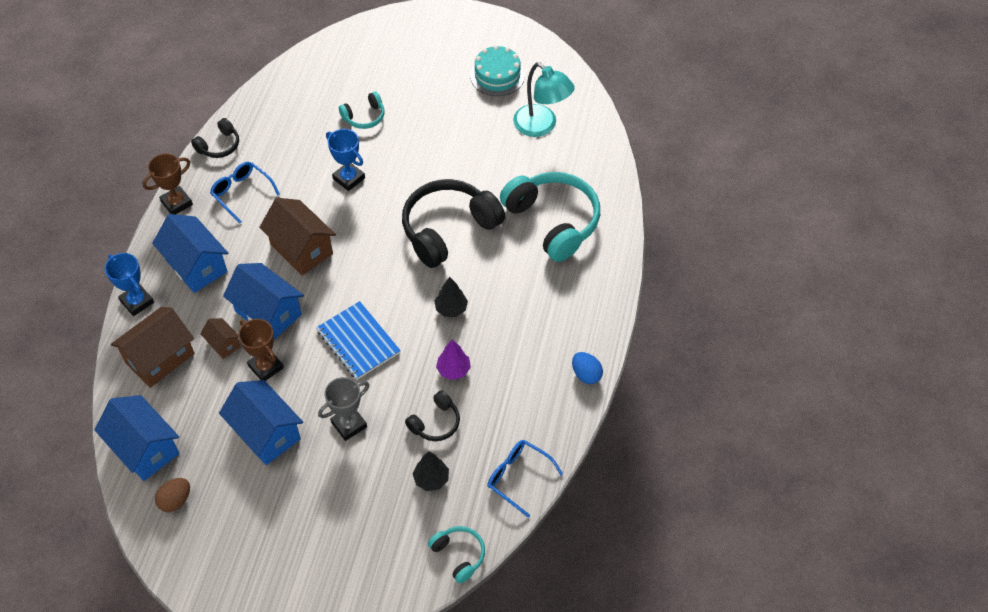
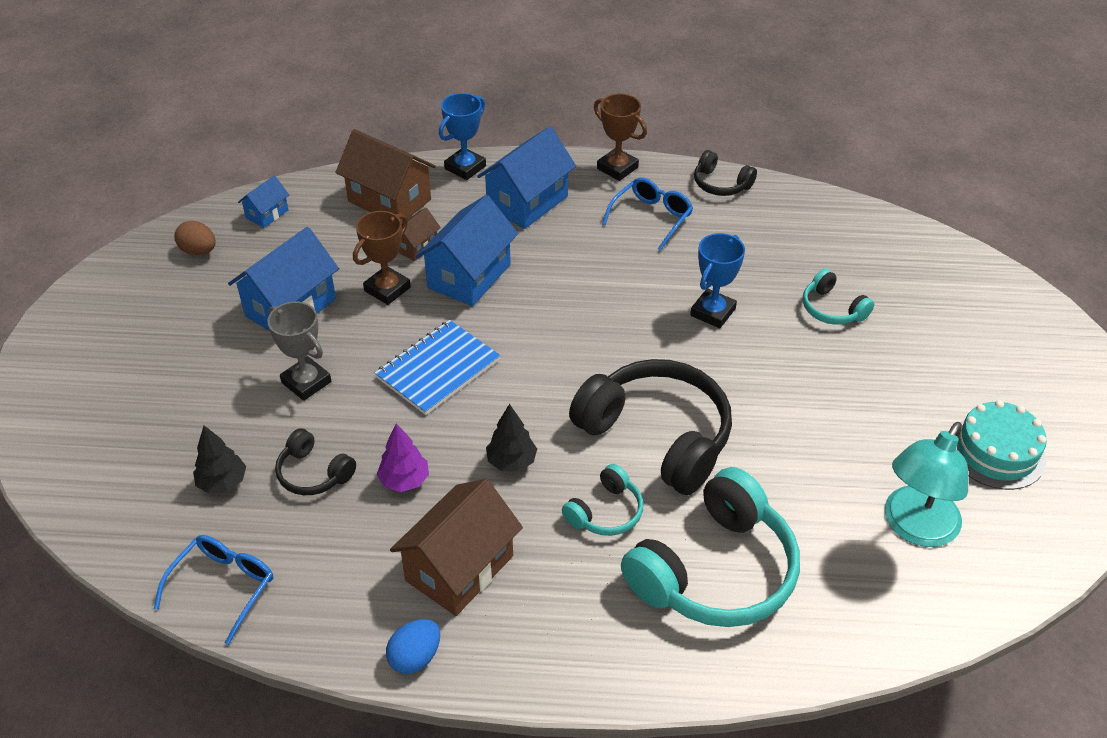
camera: 80 degrees right, 10 degrees down
blue house [94,395,179,481] -> blue house [238,176,289,228], size x0.51
brown house [259,198,336,275] -> brown house moved to [390,479,523,616]
turquoise headphones [428,526,485,583] -> turquoise headphones moved to [562,464,643,536]

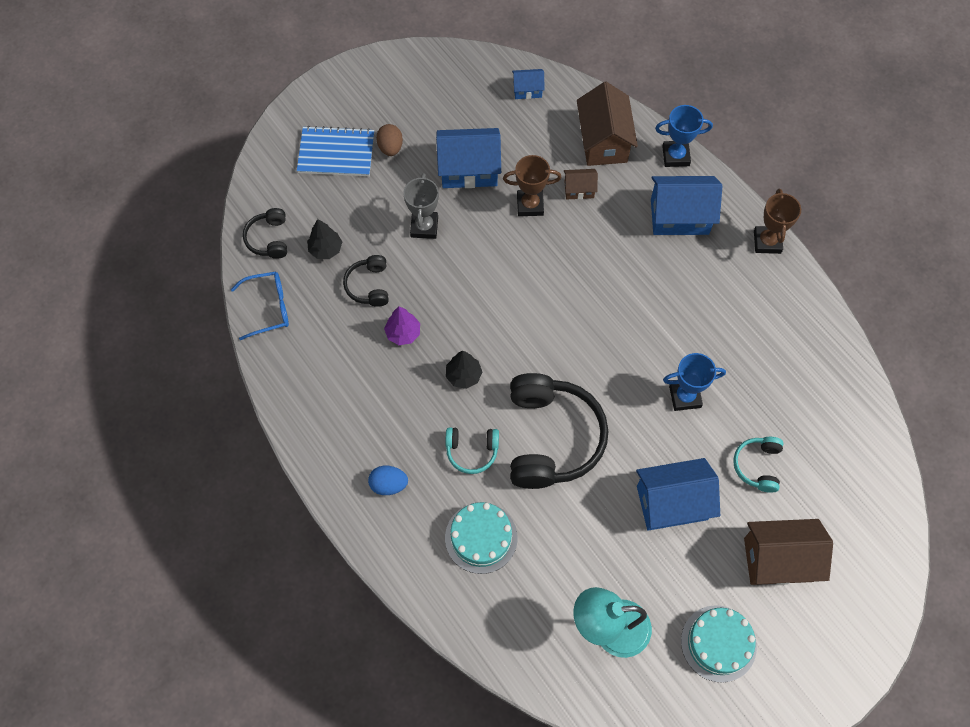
camera: 50 degrees right, 20 degrees up
brown egg [174,221,216,255] -> brown egg moved to [376,124,403,156]
blue notebook [375,320,500,415] -> blue notebook moved to [297,126,374,176]
blue egg [386,619,440,674] -> blue egg moved to [368,466,408,495]
brown house [390,479,523,616] -> brown house moved to [744,519,833,585]
blue house [415,195,518,306] -> blue house moved to [636,458,720,531]
blue glasses [602,177,693,251] -> none
turquoise headphones [621,467,800,627] -> turquoise cake [445,502,518,574]
black headphones [694,150,757,196] -> black headphones moved to [243,208,287,259]

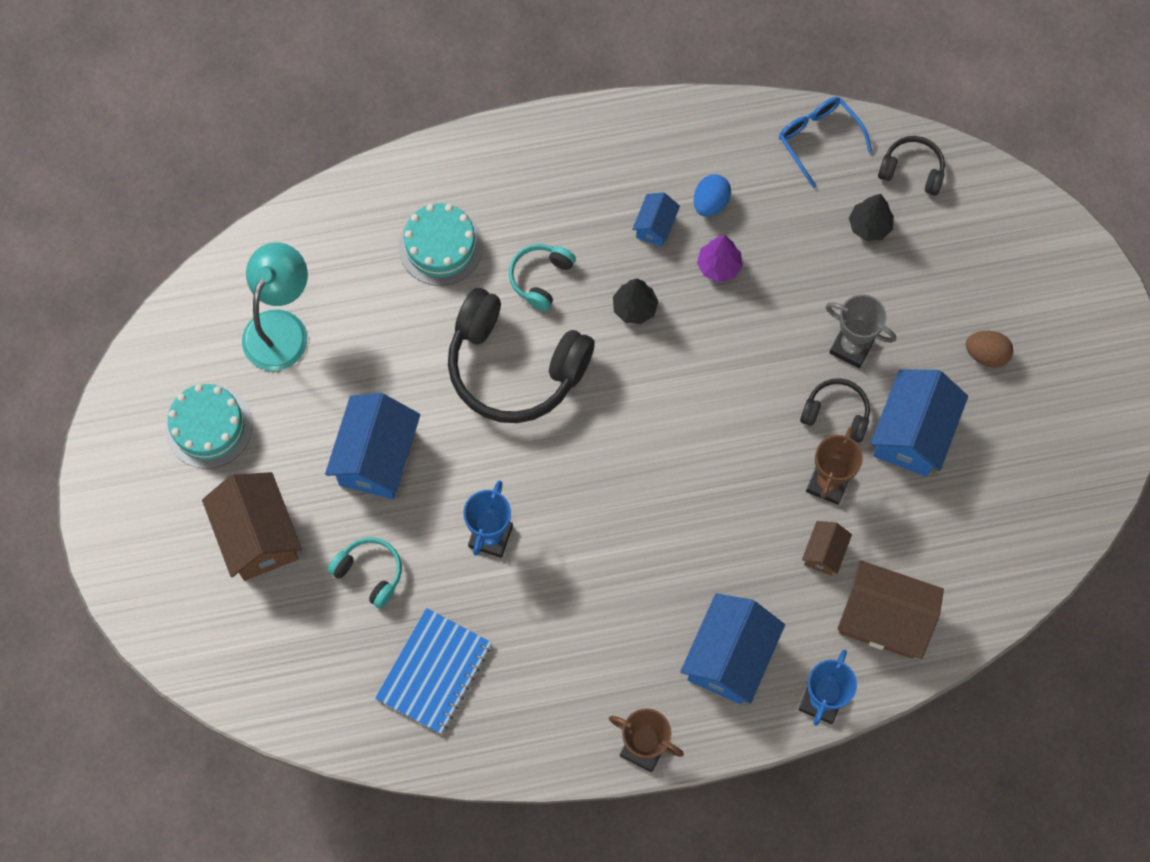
camera: 115 degrees right, 5 degrees up
blue glasses [231,272,289,340] -> blue glasses turned 135 degrees clockwise [779,97,872,188]
blue notebook [297,126,374,176] -> blue notebook moved to [375,608,492,734]
black headphones [343,255,389,307] -> black headphones moved to [800,378,870,443]
blue egg [368,466,408,495] -> blue egg moved to [694,174,731,217]
blue house [512,69,545,99] -> blue house moved to [632,192,680,247]
brown house [744,519,833,585] -> brown house turned 45 degrees counterclockwise [202,472,302,581]

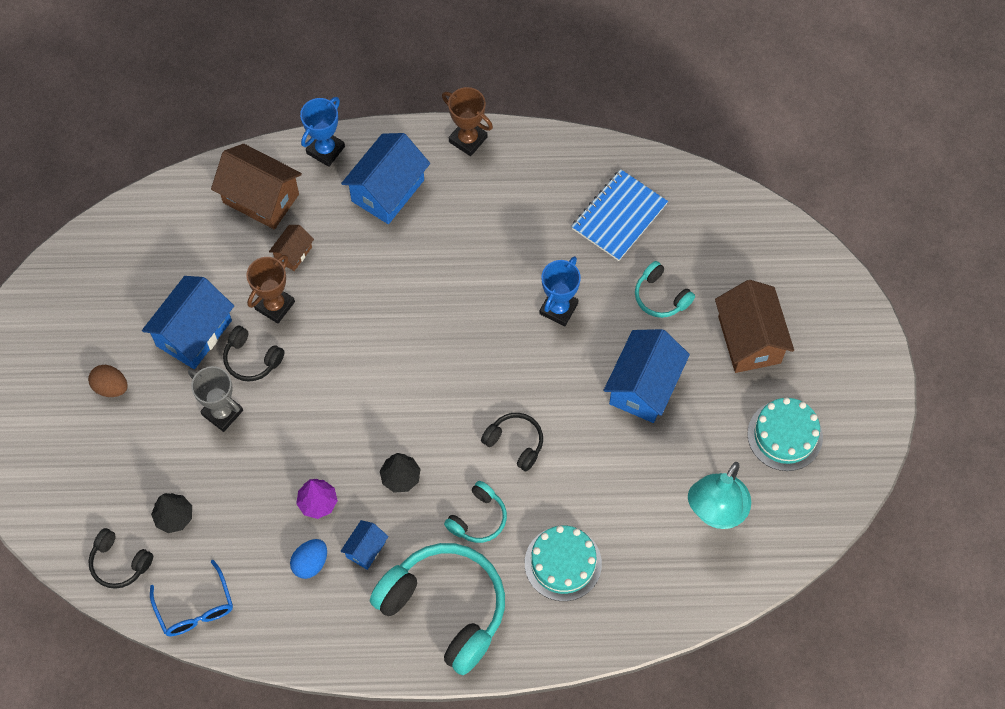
camera: 170 degrees left, 5 degrees down
black headphones [448,288,595,423] -> black headphones [481,413,543,472], size x0.48
none -> turquoise headphones [370,543,505,675]

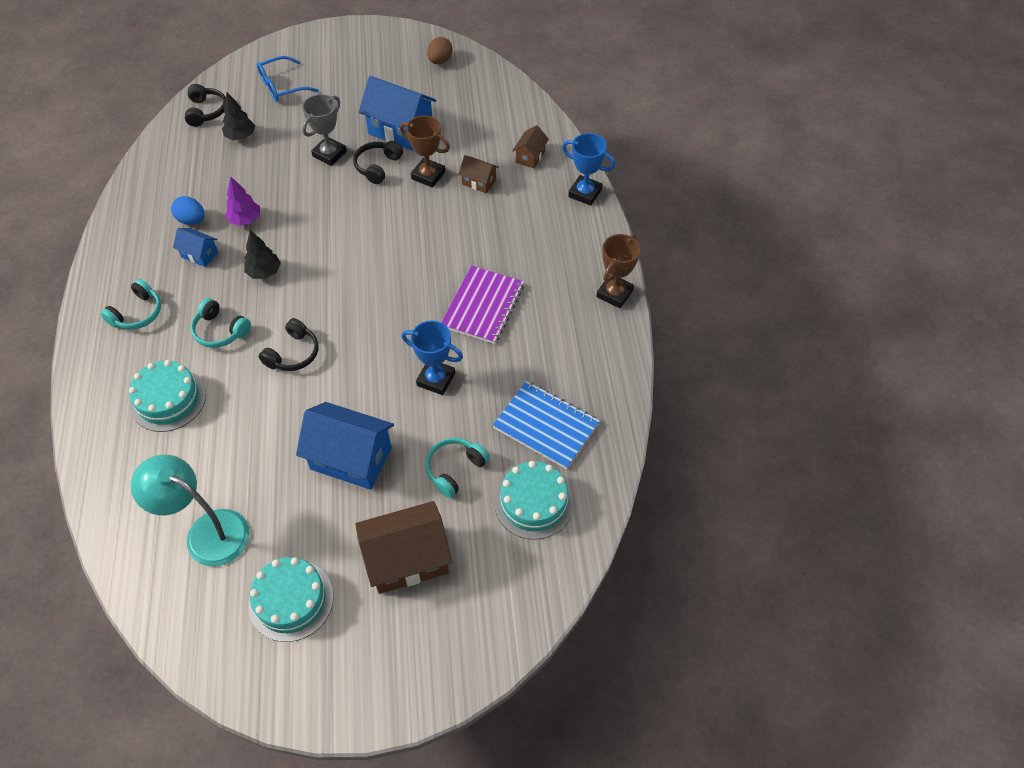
camera: 85 degrees right, 10 degrees down
brown egg [88,365,128,397] -> brown egg moved to [427,37,453,64]
black headphones [89,528,153,589] -> black headphones turned 150 degrees clockwise [185,84,226,127]
blue glasses [150,560,233,636] -> blue glasses moved to [257,56,319,102]
brown house [211,144,302,230] -> brown house [512,125,549,168], size x0.51
blue house [341,133,430,224] -> none
turquoise headphones [370,543,505,675] -> turquoise headphones [100,279,161,330], size x0.48
none -> purple notebook [441,266,524,344]
none -> turquoise cake [494,461,574,540]

